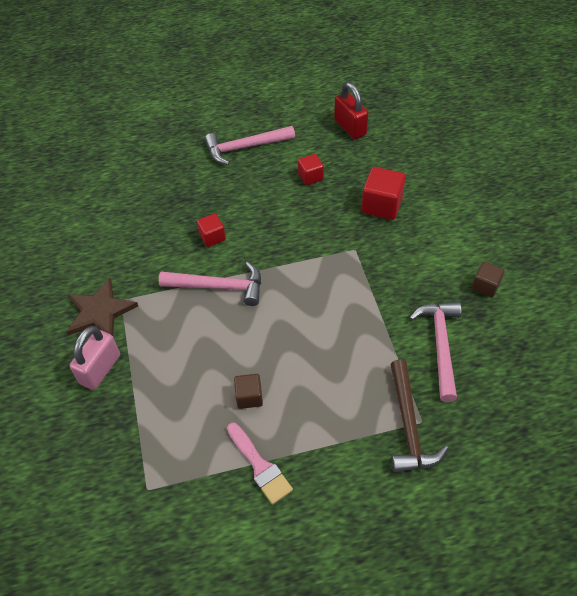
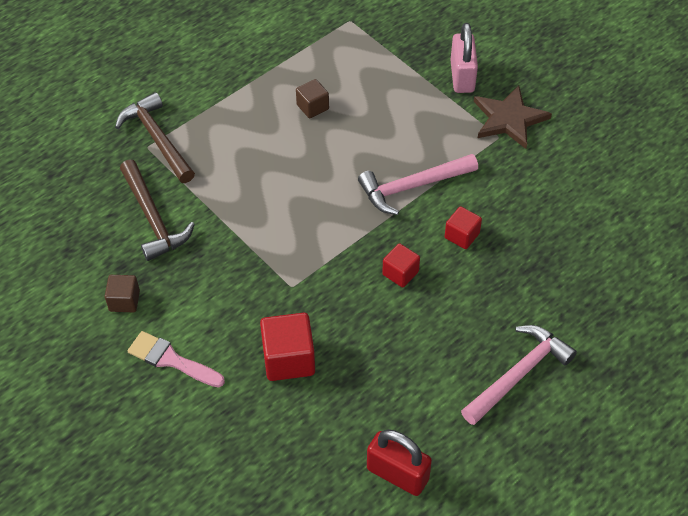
camera: 150 degrees right, 0 degrees up
pink brush [227,423,293,505] -> pink brush moved to [128,331,225,388]
red cube [298,154,324,185] -> red cube moved to [382,243,420,288]
pink hammer [409,302,461,402] -> brown hammer [120,159,195,261]

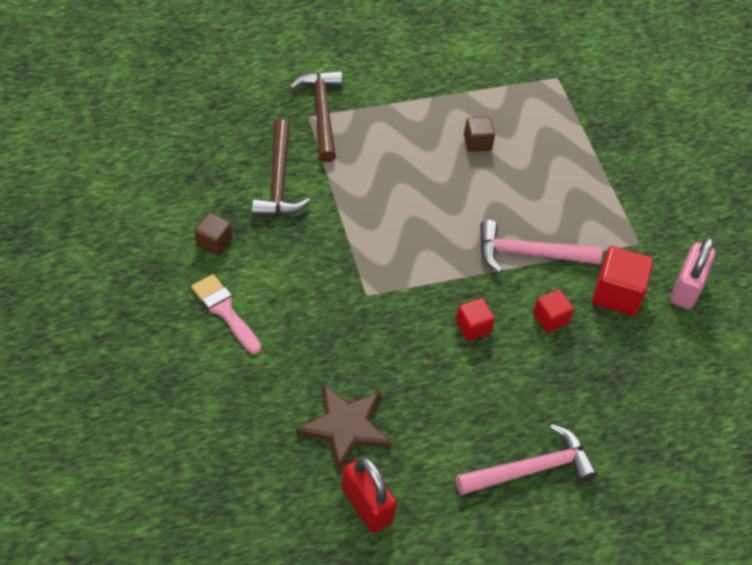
camera: 20 degrees right, 0 degrees up
red cube [260,313,315,381] -> red cube moved to [592,246,653,316]
pink padlock [451,23,478,93] -> pink padlock moved to [670,237,715,310]
brown star [474,85,552,149] -> brown star moved to [296,384,392,472]

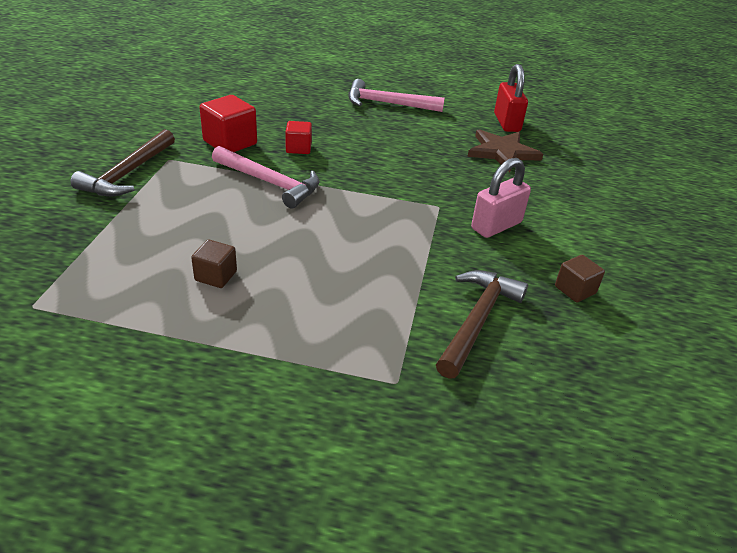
camera: 150 degrees left, 15 degrees down
pink brush [191,274,261,354] -> none
brown hammer [289,70,342,162] -> brown hammer moved to [71,129,175,196]
red cube [455,298,495,341] -> none
pink padlock [670,237,715,310] -> pink padlock moved to [471,158,531,238]

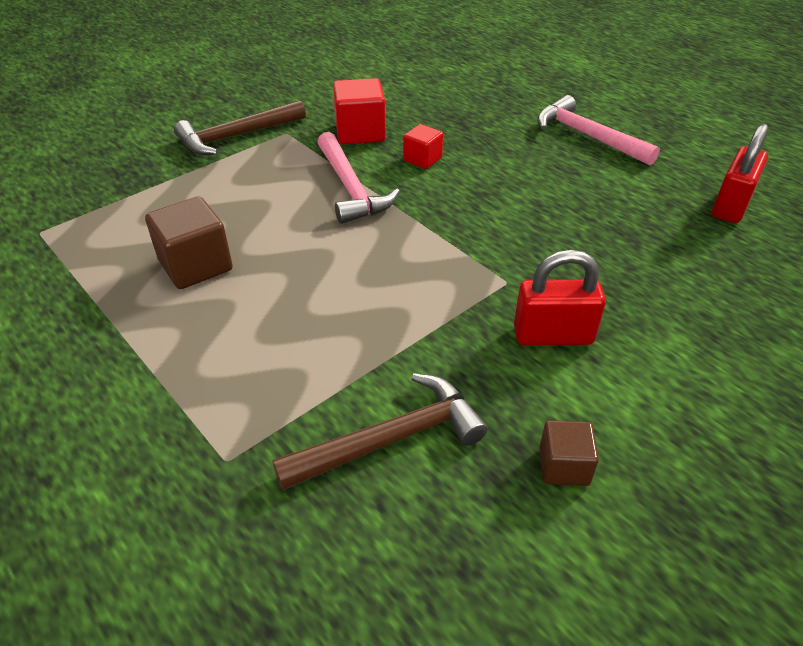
camera: 40 degrees right, 5 degrees up
brown cube [191,240,237,288] -> brown cube [145,196,233,289], size x1.66
brown star [468,129,543,172] -> none
pink padlock [471,158,531,238] -> red padlock [514,250,606,345]

